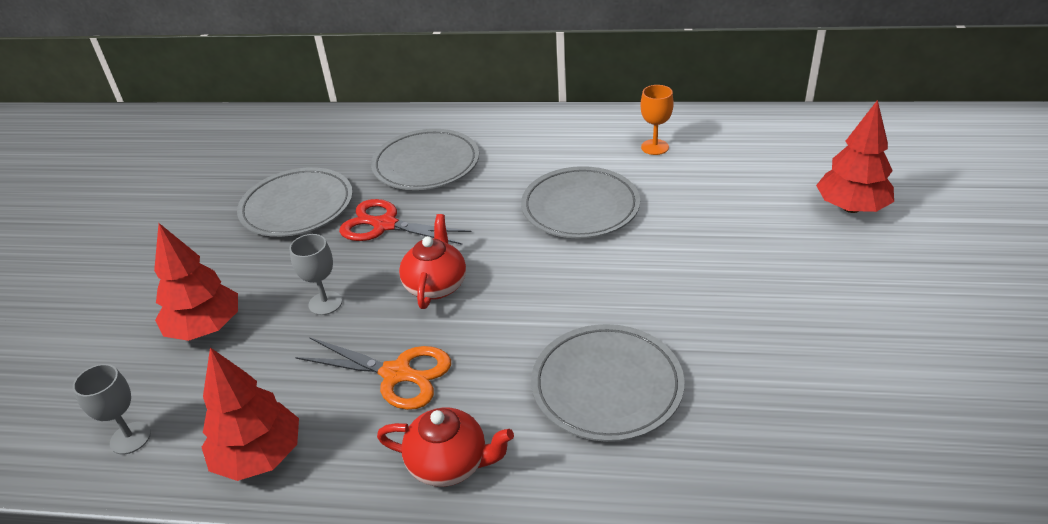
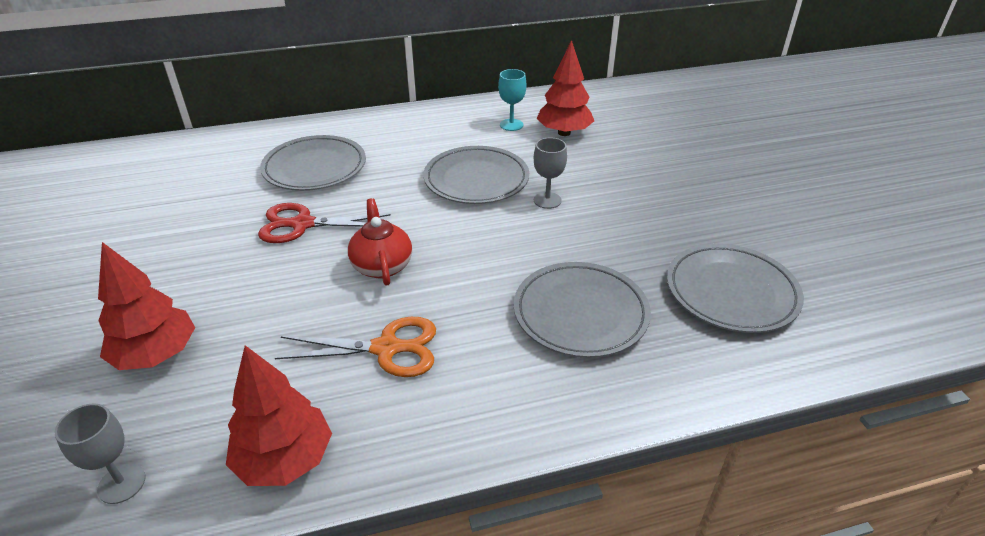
camera: 25 degrees left, 0 degrees up
grey plate [237,167,353,237] -> grey plate moved to [667,244,804,333]
grey goblet [289,234,342,315] -> grey goblet moved to [534,138,567,209]
red teapot [377,408,514,487] -> none
orange goblet [641,85,674,155] -> turquoise goblet [498,69,527,131]
red tree [816,100,894,213] -> red tree moved to [536,40,594,136]

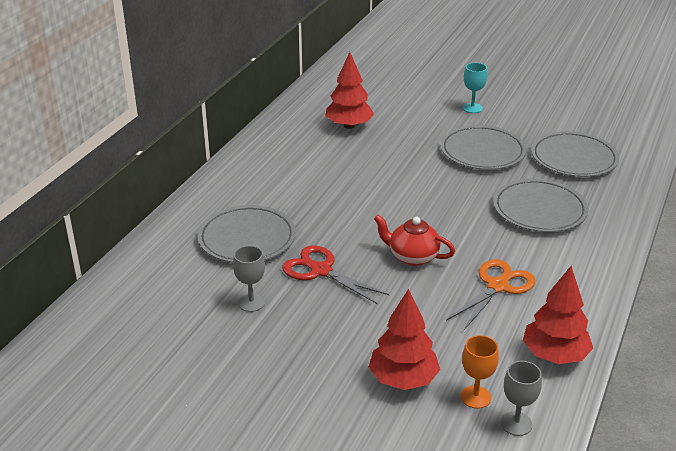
camera: 50 degrees left, 5 degrees down
red scissors [258,203,391,243] -> red scissors turned 90 degrees clockwise [282,245,390,304]
grey plate [423,146,529,204] -> grey plate moved to [440,125,526,170]
turquoise goblet [498,69,527,131] -> turquoise goblet moved to [463,63,487,113]
grey goblet [534,138,567,209] -> grey goblet moved to [233,246,265,312]
none -> orange goblet [460,335,499,409]

